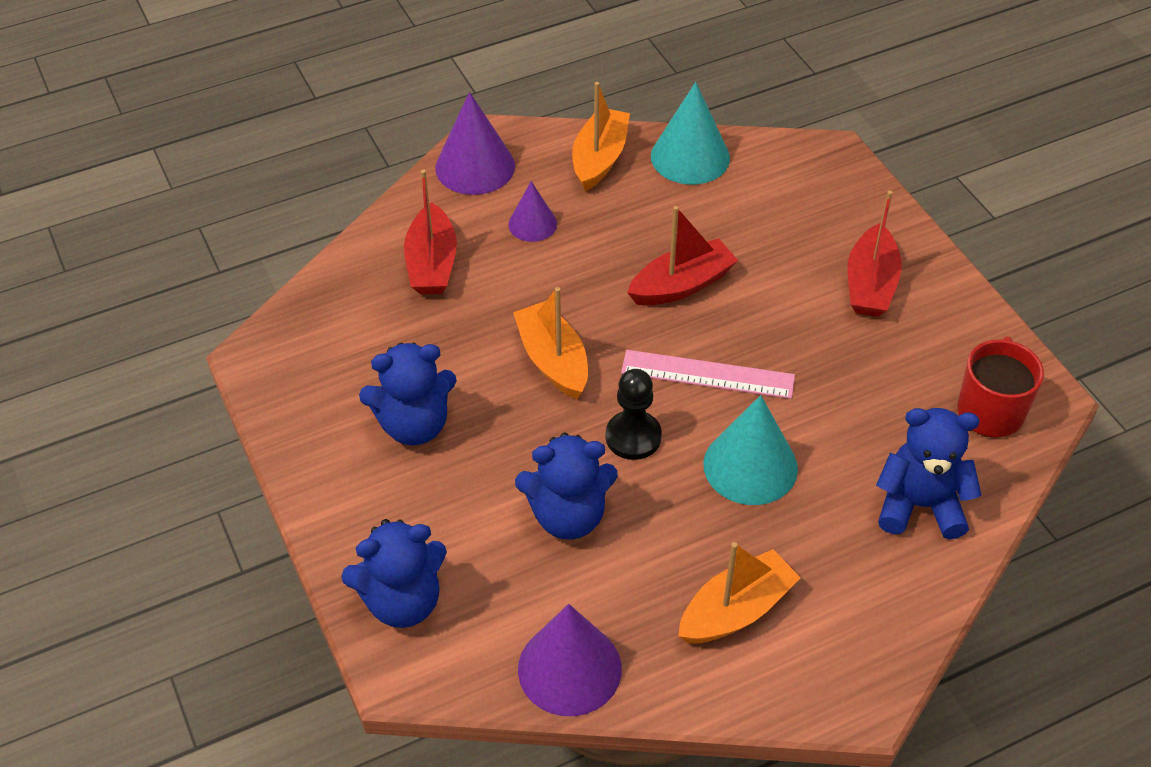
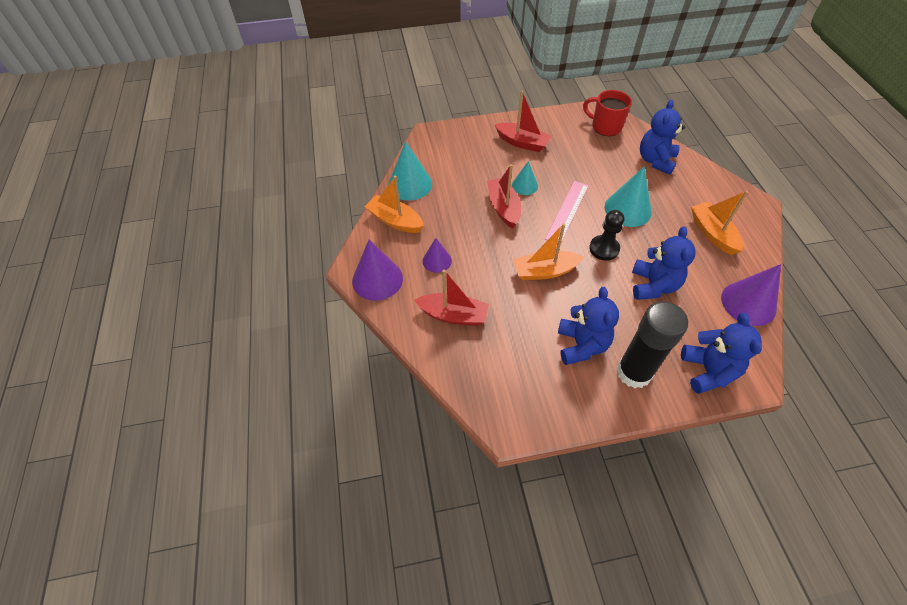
camera: 75 degrees left, 5 degrees up
none -> turquoise cone [512,161,538,195]
none -> black glue stick [616,302,688,388]

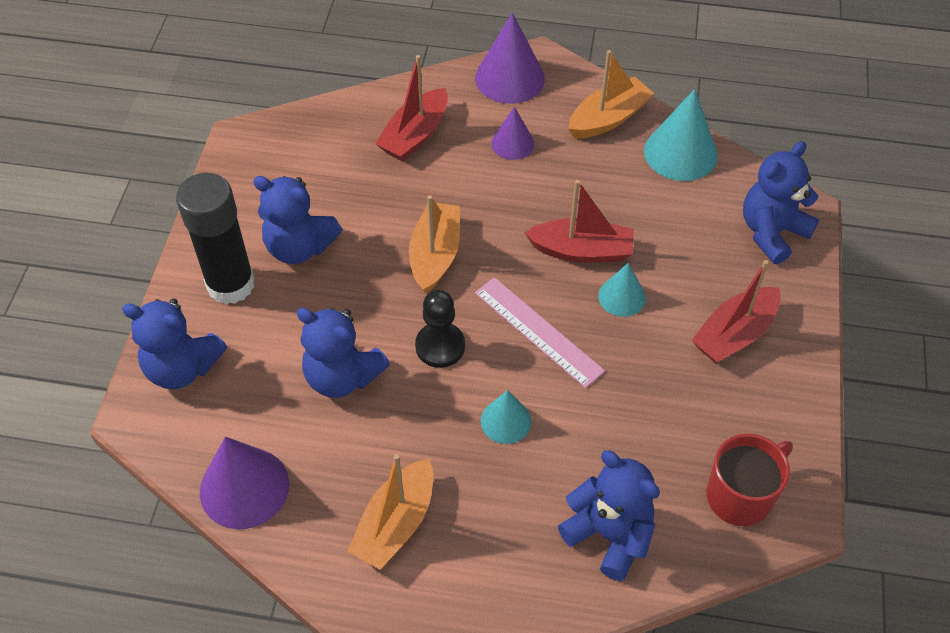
camera: 110 degrees right, 0 degrees up
turquoise cone [605,167,652,227] -> turquoise cone [481,390,532,444], size x0.59
orange boat [691,191,748,255] -> orange boat turned 120 degrees clockwise [347,454,433,570]
none -> blue teddy bear [743,141,819,264]

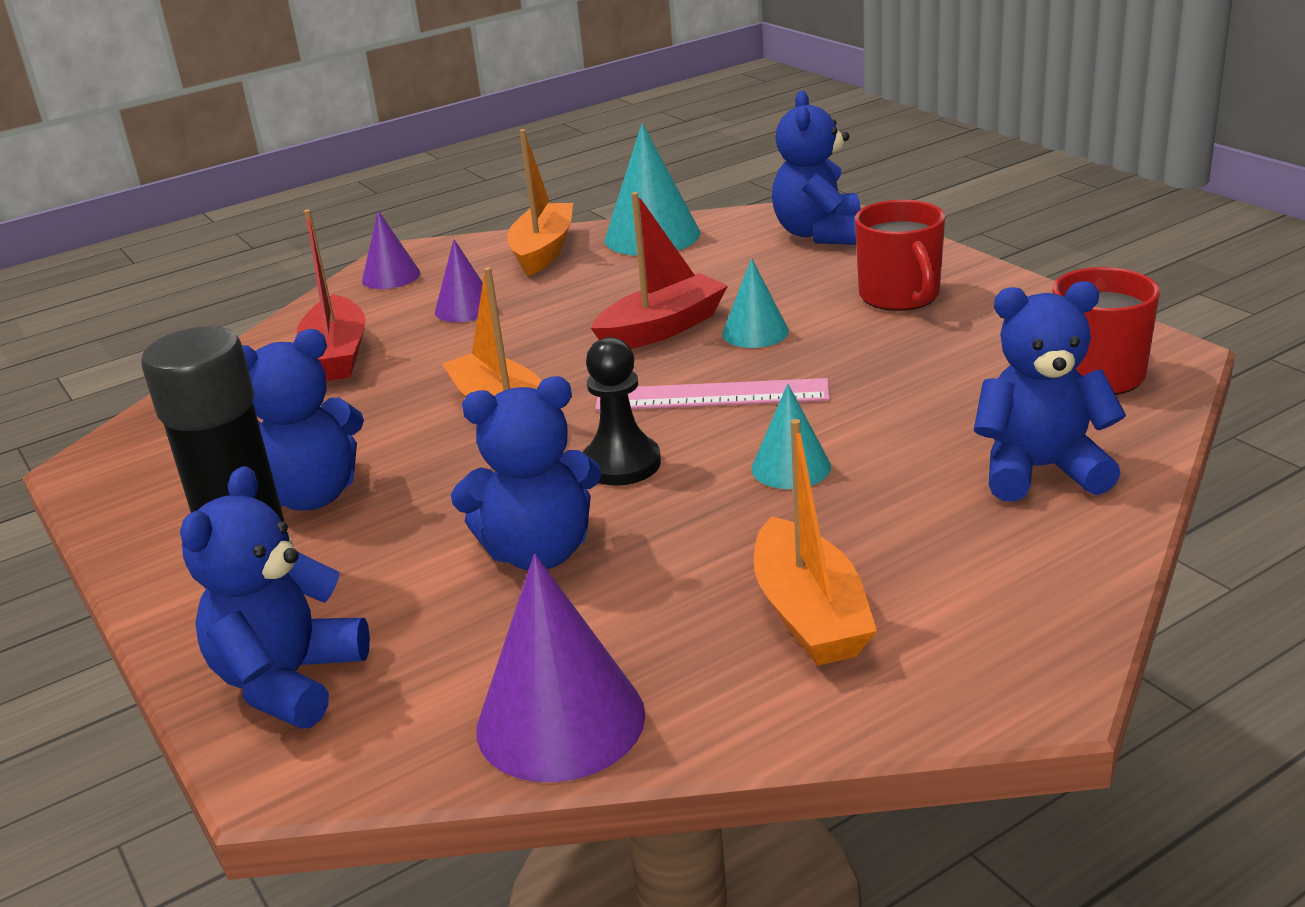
camera: 40 degrees left, 25 degrees down
blue teddy bear [122,298,227,389] -> blue teddy bear turned 135 degrees clockwise [180,466,370,729]
purple cone [475,13,545,104] -> purple cone [362,210,420,289], size x0.59
red boat [691,260,780,363] -> red mug [855,200,945,311]

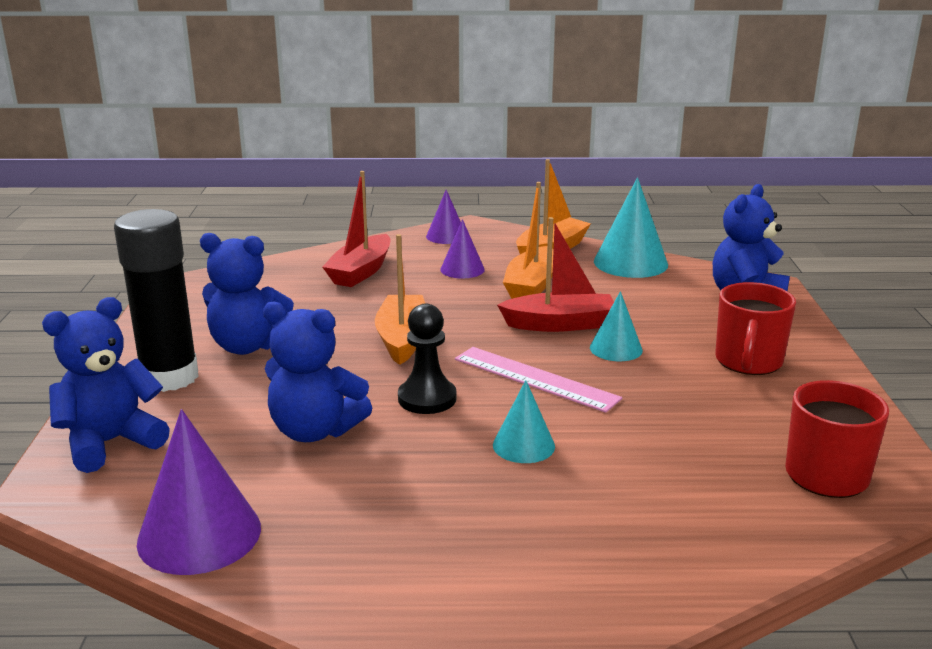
camera: 30 degrees right, 5 degrees down
orange boat [754,419,877,666] -> orange boat moved to [503,182,554,299]
blue teddy bear [974,281,1126,502] -> none

